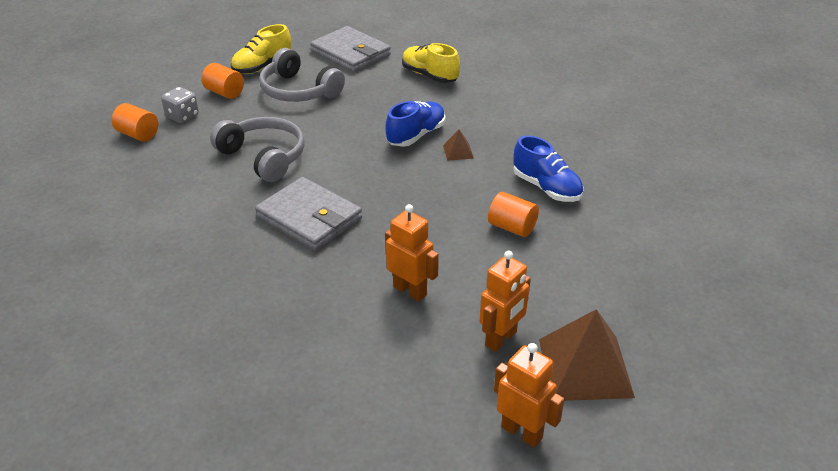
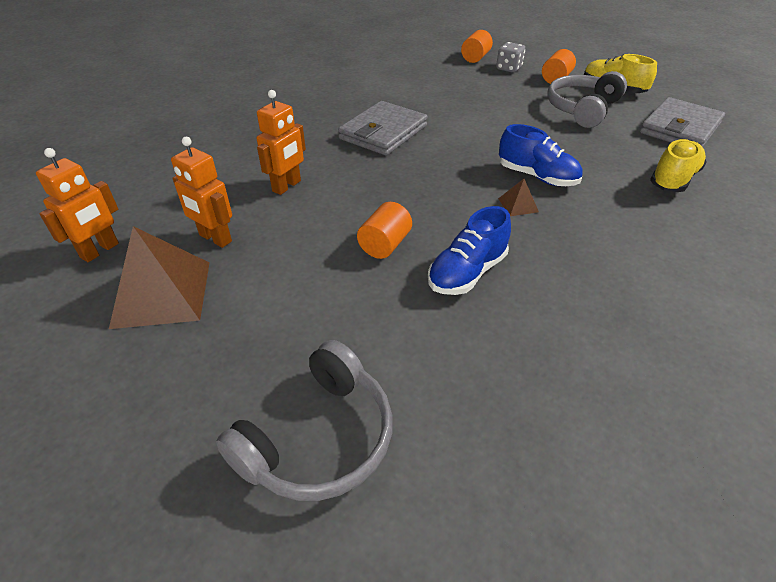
camera: 85 degrees right, 5 degrees up
grey headphones [210,117,305,182] -> grey headphones moved to [216,340,392,501]

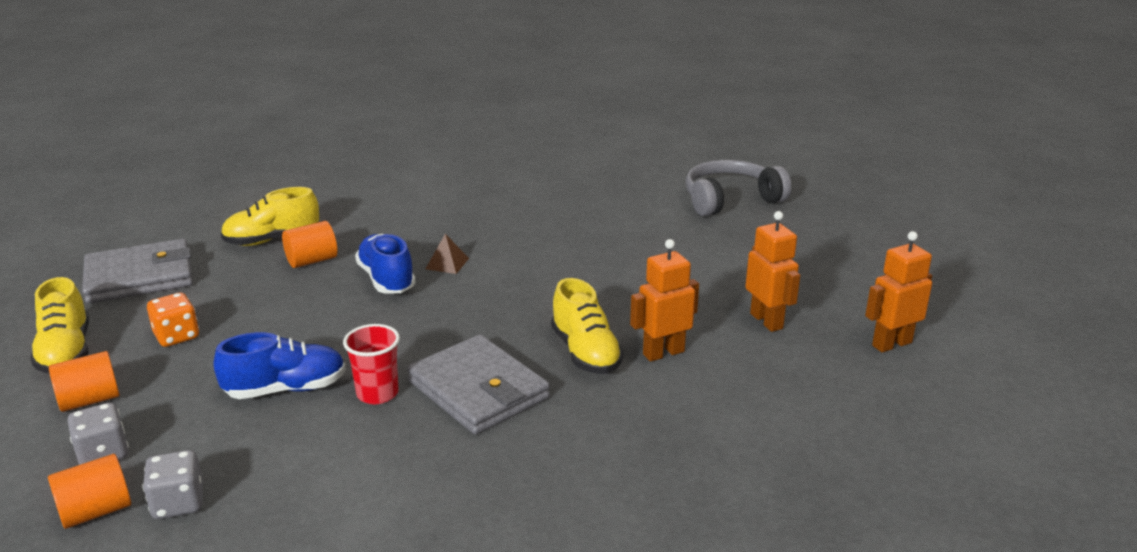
camera: 150 degrees left, 15 degrees down
brown pyramid [109,226,209,329] -> none
grey wallet [338,101,428,155] -> grey wallet turned 75 degrees clockwise [407,334,550,435]
orange cylinder [357,202,412,259] -> orange cylinder moved to [282,221,338,268]
blue shoe [428,206,511,295] -> blue shoe moved to [213,332,346,399]
grey headphones [547,71,627,128] -> orange dice [147,293,199,347]
none -> grey dice [142,450,203,519]
none -> red cup [343,324,400,404]
none -> yellow shoe [551,278,624,374]

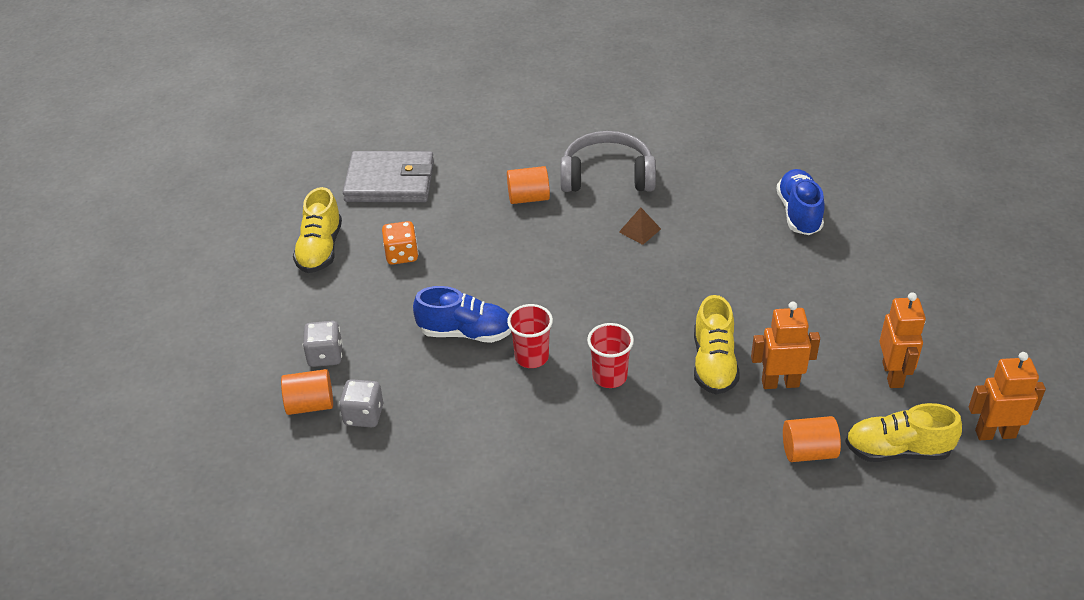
camera: 25 degrees right, 15 degrees up
orange cylinder [49,351,120,412] -> orange cylinder moved to [783,416,841,462]
yellow shoe [221,187,319,246] -> yellow shoe moved to [845,403,962,462]
blue shoe [355,234,416,293] -> blue shoe moved to [776,169,825,235]
grey wallet [407,334,550,435] -> red cup [587,323,634,388]
grey headphones [686,160,792,216] -> grey headphones moved to [560,131,656,192]

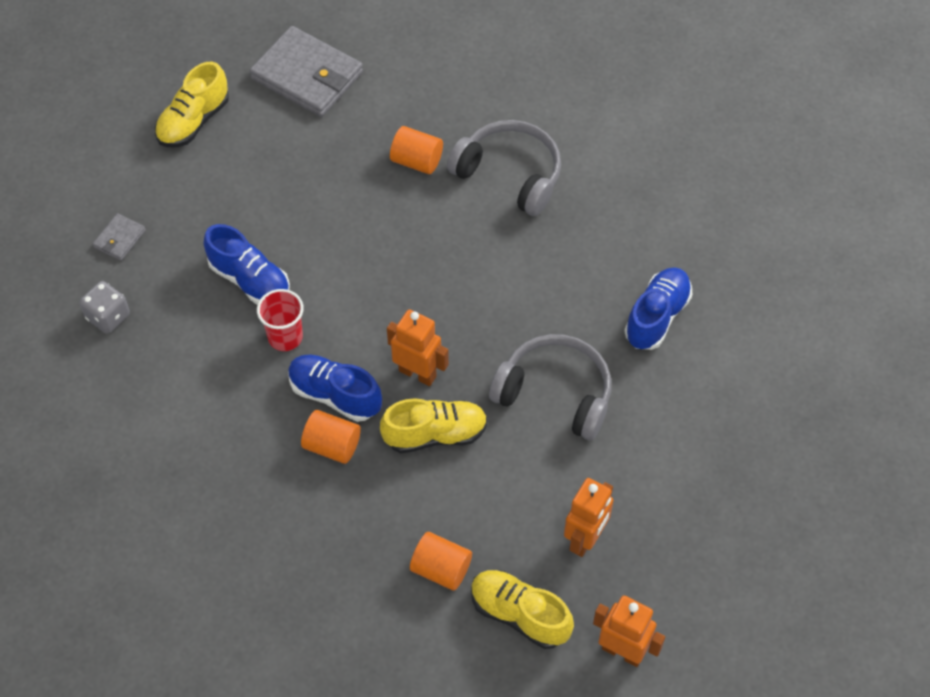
camera: 30 degrees right, 15 degrees up
orange cylinder [281,369,333,415] -> orange cylinder moved to [301,410,361,464]
grey dice [303,321,343,367] -> grey wallet [93,213,146,261]
orange dice [382,221,419,265] -> none
red cup [587,323,634,388] -> blue shoe [288,355,382,422]
brown pyramid [619,207,661,245] -> none
yellow shoe [694,295,740,394] -> yellow shoe turned 135 degrees counterclockwise [380,398,488,453]
orange robot [751,302,820,389] -> orange robot moved to [387,309,449,386]
none -> grey headphones [489,334,611,440]

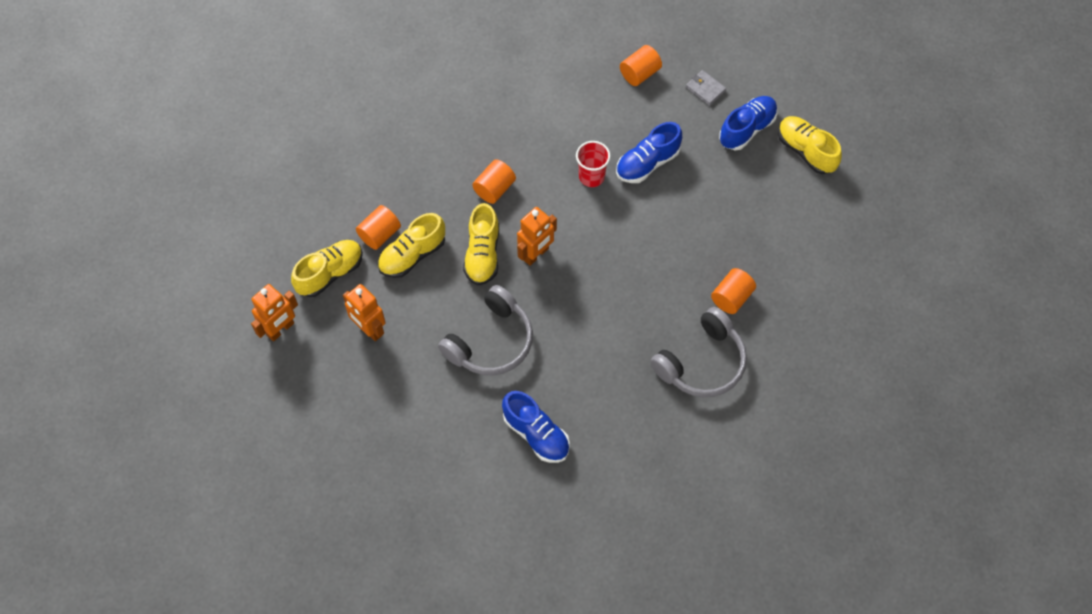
camera: 105 degrees right, 5 degrees up
grey dice [79,281,130,334] -> orange cylinder [620,45,662,86]
grey wallet [250,26,363,117] -> none
blue shoe [288,355,382,422] -> blue shoe moved to [719,96,778,150]
none -> yellow shoe [378,213,445,278]

